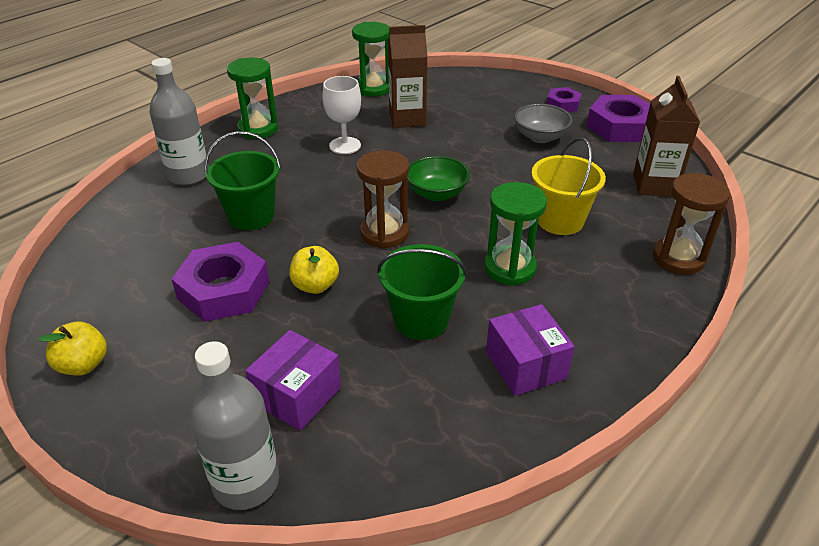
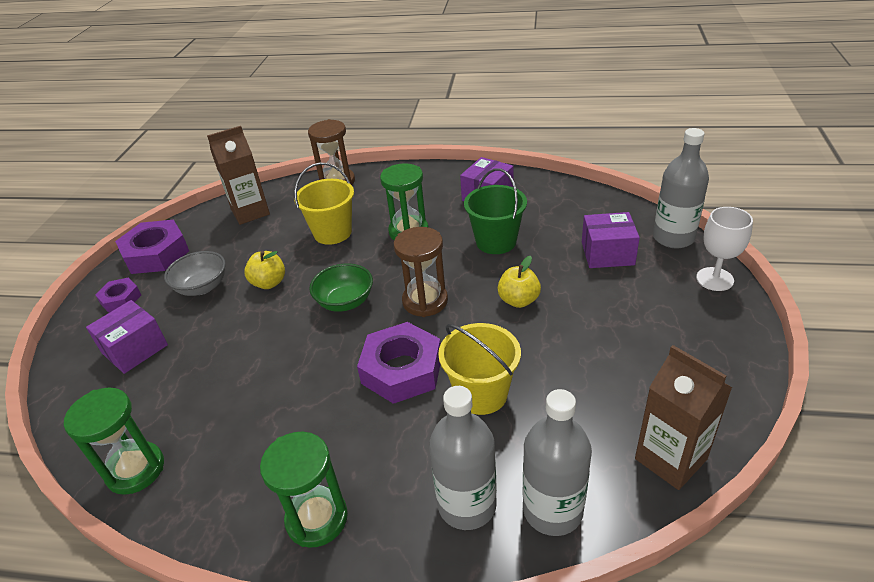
camera: 120 degrees left, 0 degrees up
yellow apple [38,321,107,376] -> yellow apple moved to [244,251,285,289]
purple nut [171,242,269,322] -> purple nut moved to [357,322,441,404]
green bucket [204,131,281,230] -> yellow bucket [438,323,521,415]
white goblet [323,76,361,154] -> white goblet moved to [696,207,753,291]
brown carton [388,25,428,128] -> brown carton moved to [635,345,733,490]
none -> purple box [86,300,168,374]
none -> grey bottle [523,389,592,536]

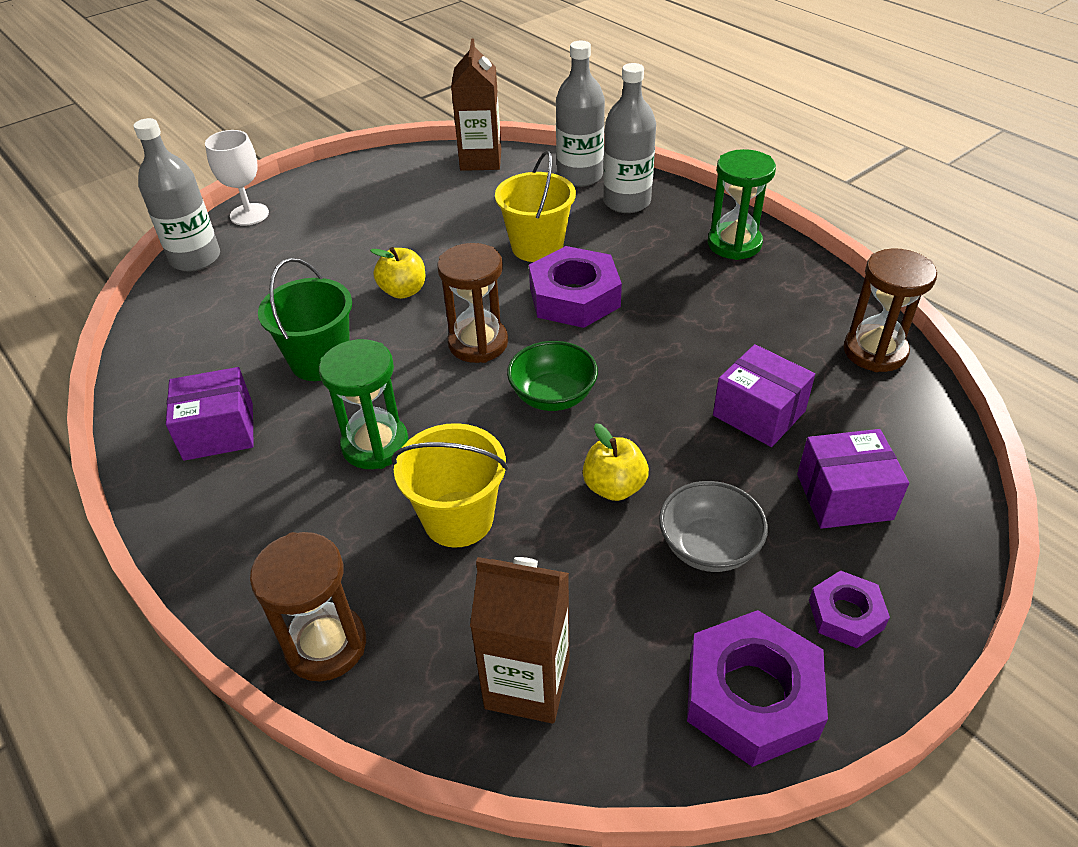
camera: 140 degrees left, 5 degrees up
green hourglass [64,387,164,495] -> brown hourglass [844,248,937,372]
purple box [582,212,640,268] -> purple box moved to [713,344,815,447]

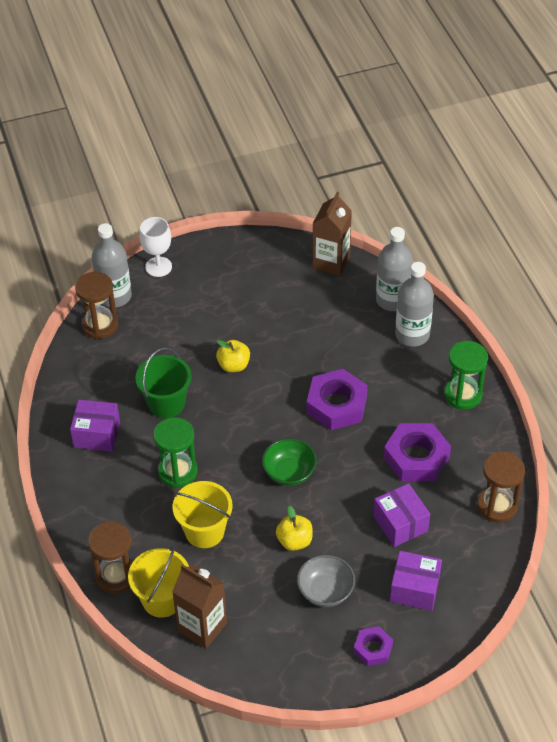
camera: 20 degrees right, 5 degrees up
brown hourglass [437,243,508,363] -> brown hourglass moved to [75,272,118,339]
yellow bucket [495,151,576,262] -> yellow bucket moved to [128,546,189,618]
purple nut [687,610,828,767] -> purple nut moved to [384,423,451,482]

